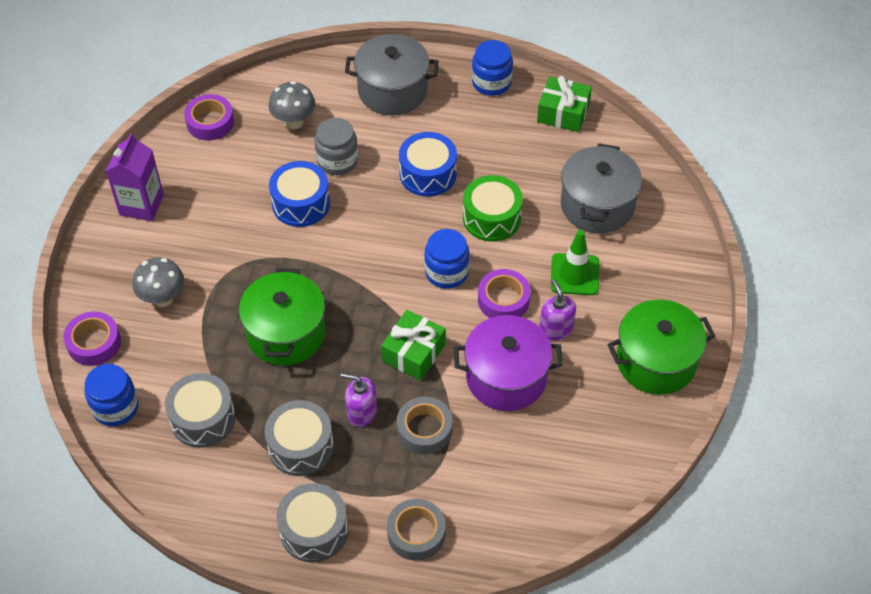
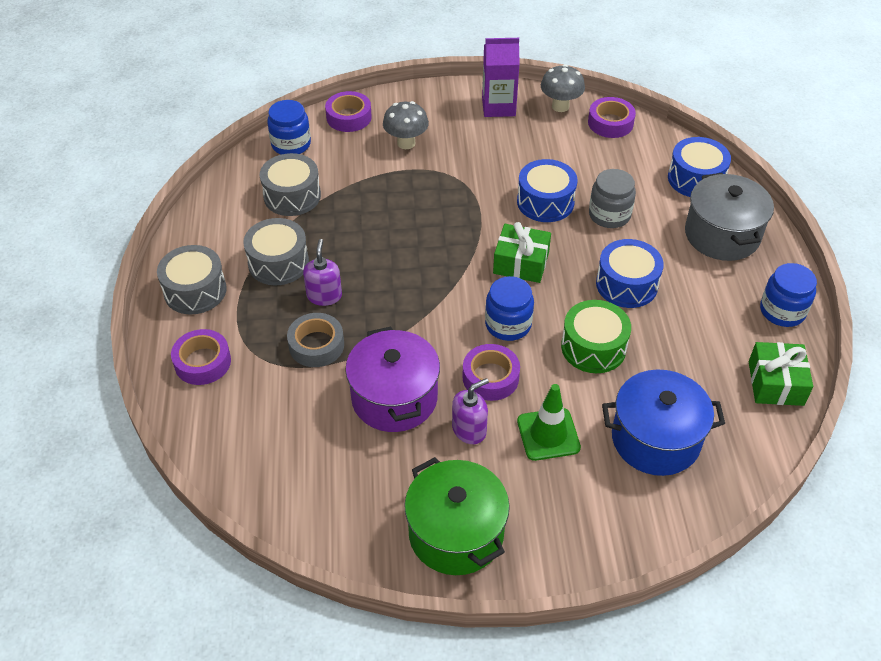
camera: 75 degrees right, 5 degrees down
green pot [239,268,326,366] -> none
grey mushroom [269,81,316,129] -> grey mushroom moved to [541,64,585,112]
green gift [381,310,446,381] -> green gift moved to [493,222,551,283]
grey tape [387,499,445,561] -> purple tape [171,329,231,385]
grey pot [561,143,642,233] -> blue pot [602,369,725,476]
none -> blue drum [668,137,731,197]

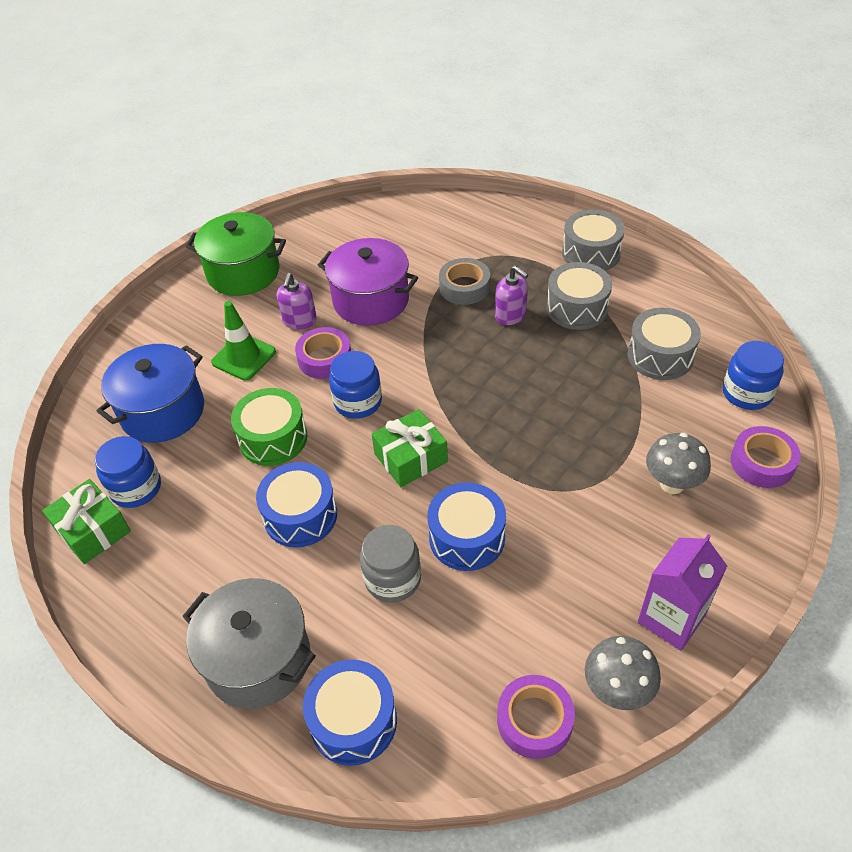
camera: 135 degrees right, 0 degrees up
purple tape [171,329,231,385] -> none
blue jar [760,263,817,327] -> blue jar moved to [95,436,161,508]

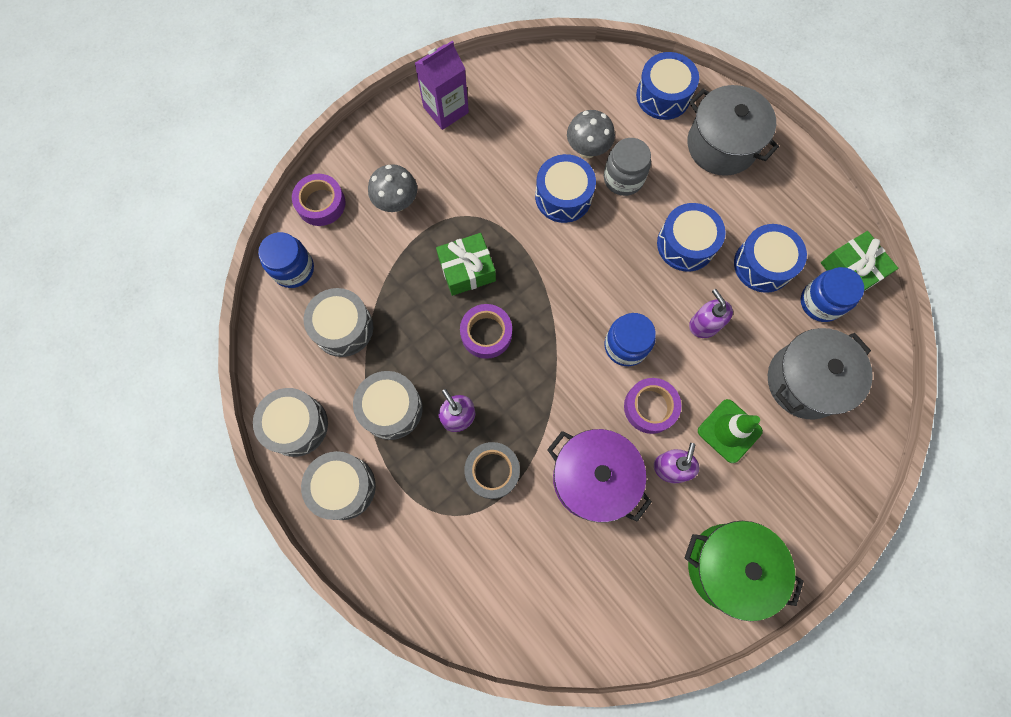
camera: 170 degrees left, 25 degrees up
blue pot [97,344,204,443] -> grey pot [768,328,873,420]
green drum [231,388,307,466] -> purple soap dispenser [689,289,733,338]
green gift [372,409,448,487] -> green gift moved to [436,233,496,296]
purple tape [497,675,575,759] -> purple tape moved to [460,304,512,359]
grey mushroom [585,636,661,710] -> grey mushroom moved to [567,110,615,158]
none -> grey drum [253,388,328,457]
none -> blue drum [734,224,807,293]

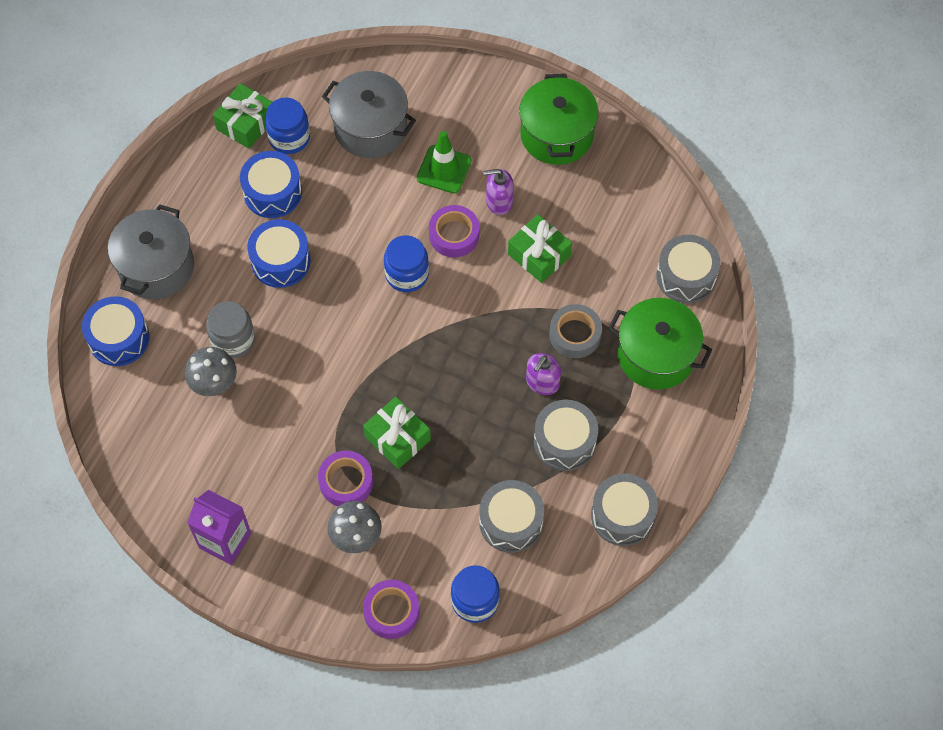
camera: 115 degrees left, 10 degrees down
grey drum [301,451,376,520] -> grey drum moved to [656,235,720,303]
purple tape [460,304,512,359] -> purple tape moved to [318,451,373,506]
blue drum [535,154,596,223] -> none
purple pot [547,429,652,523] -> green gift [508,214,572,283]
purple soap dispenser [689,289,733,338] -> none
none -> green pot [609,298,713,390]

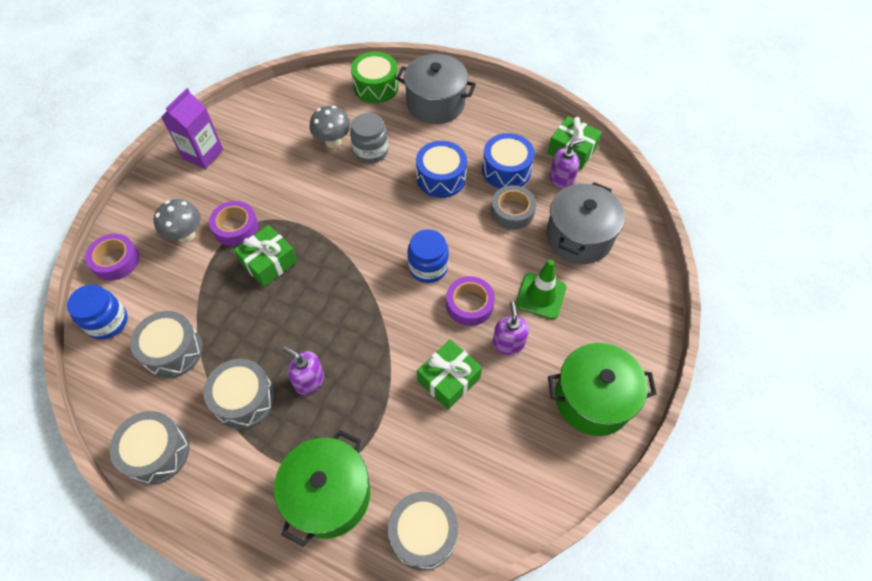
camera: 90 degrees right, 5 degrees down
blue drum [82,296,149,366] -> green drum [351,52,399,103]
blue jar [265,98,310,154] -> purple soap dispenser [550,139,584,189]
grey tape [549,304,602,358] -> grey tape moved to [491,185,536,230]

